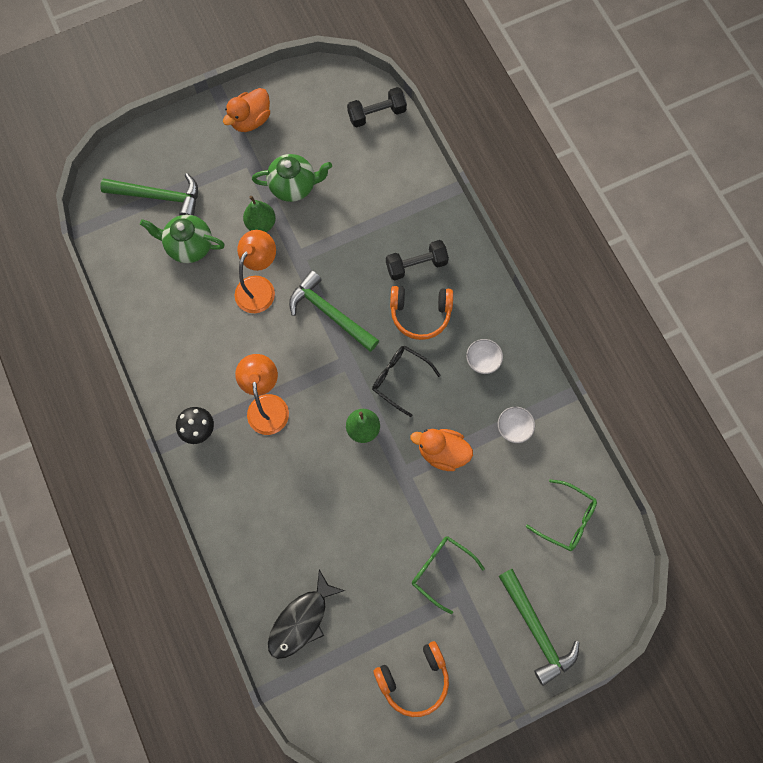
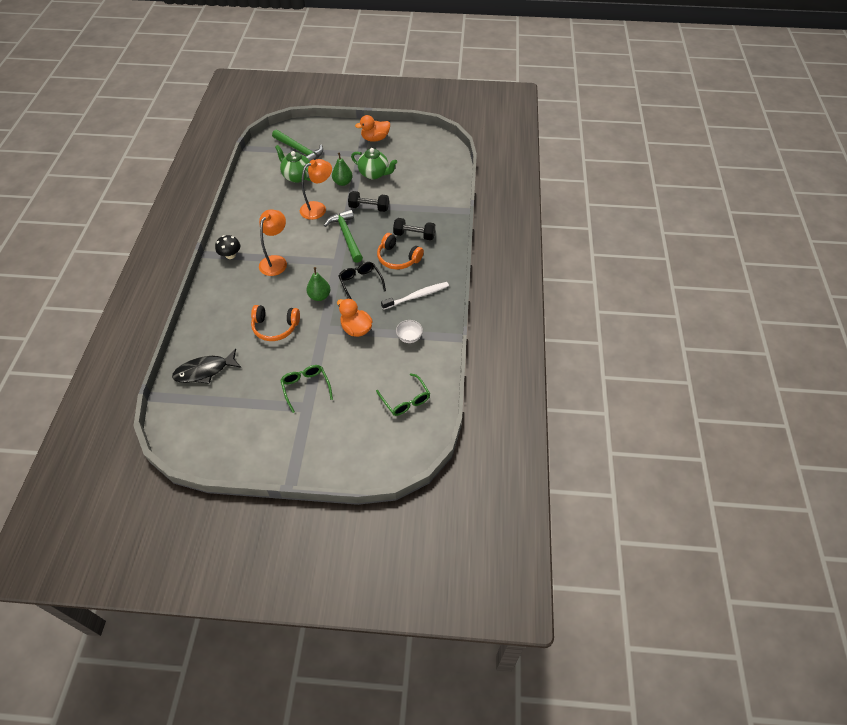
camera: 30 degrees right, 20 degrees down
black dumbbell [347,87,407,128] -> black dumbbell moved to [348,191,389,212]
orange headphones [373,641,449,717] -> orange headphones moved to [251,305,300,341]
white bowl [466,339,503,374] -> white toothbrush [381,282,449,310]
green hammer [498,569,579,686] -> none

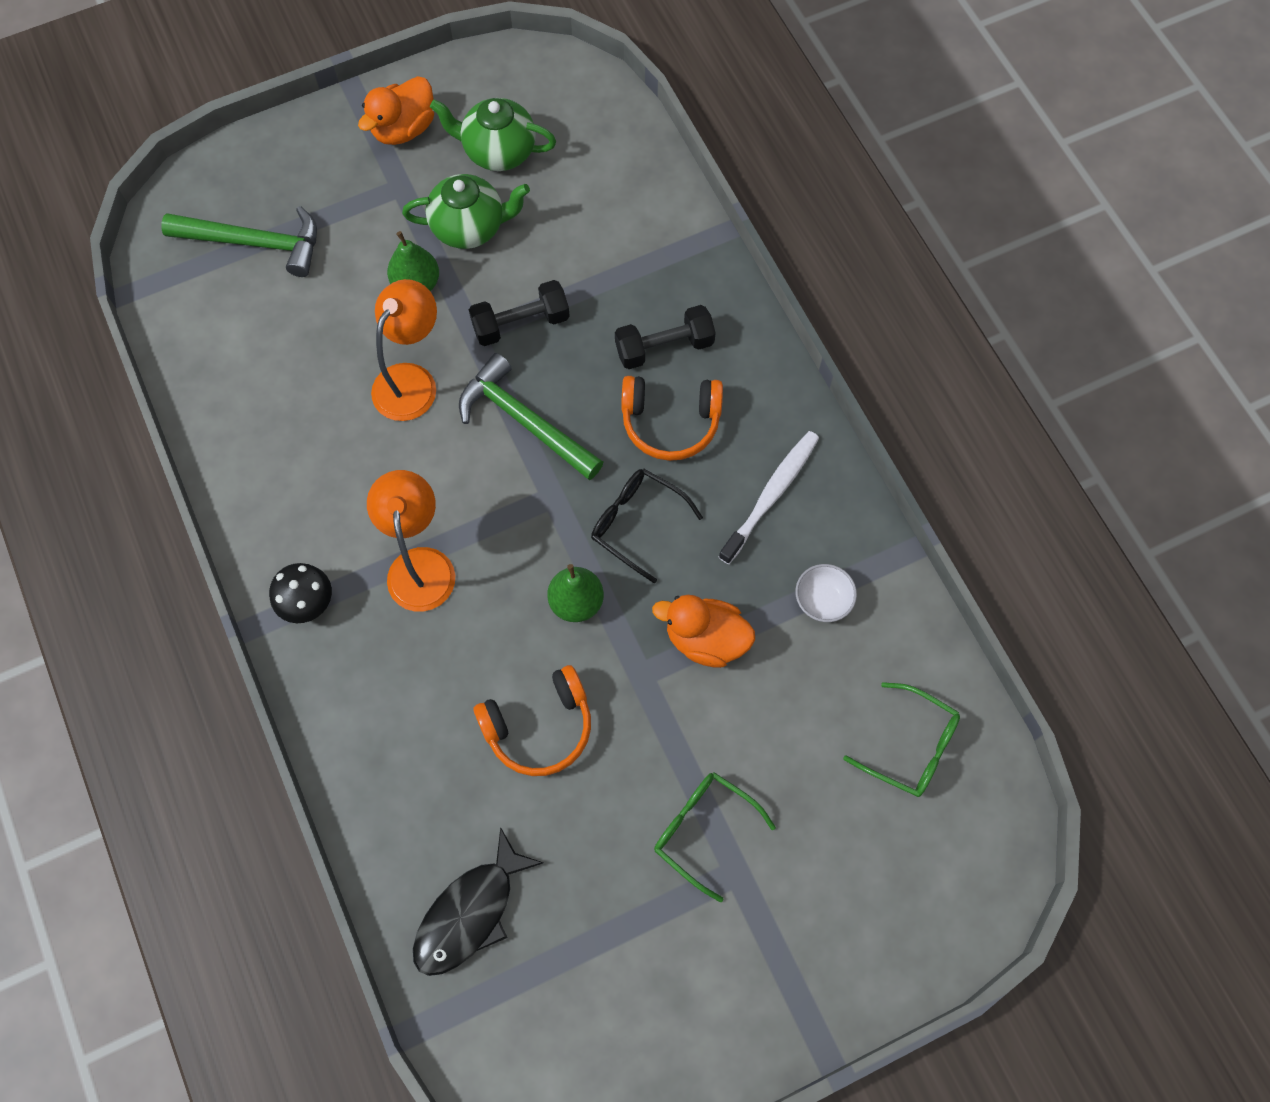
camera: 30 degrees left, 15 degrees up
green teapot [275,145,311,183] -> green teapot moved to [430,98,556,171]

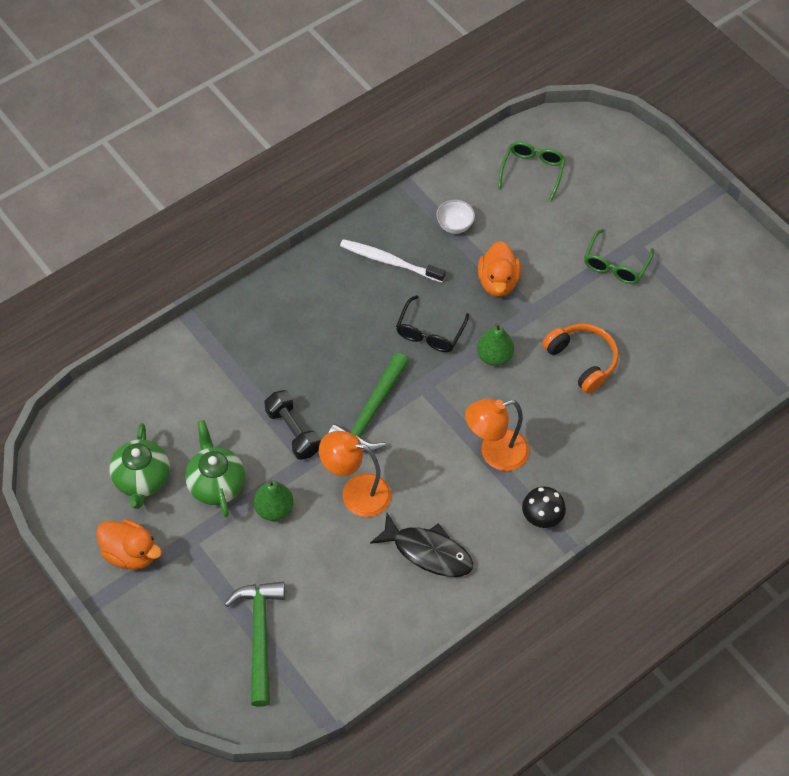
camera: 105 degrees left, 10 degrees down
black fish [413,827,543,976] -> black fish moved to [370,513,473,577]
black dumbbell [615,305,716,369] -> none
orange headphones [621,376,723,461] -> none

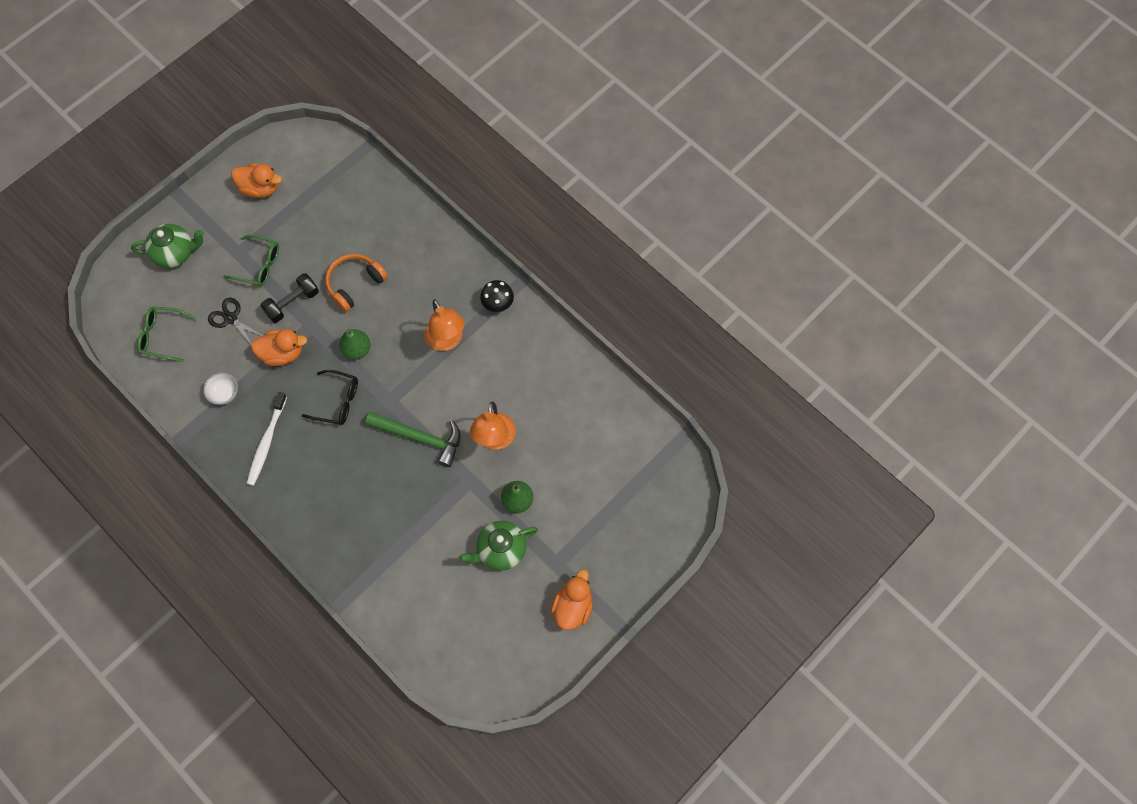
camera: 95 degrees left, 10 degrees up
green teapot [109,423,170,509] -> green teapot moved to [131,224,204,268]
green hammer [224,581,285,707] -> none
black dumbbell [264,390,321,460] -> black dumbbell moved to [261,273,319,323]
black fish [370,513,473,577] -> none
none -> black scissors [208,298,263,345]
none -> orange duck [232,164,282,198]

